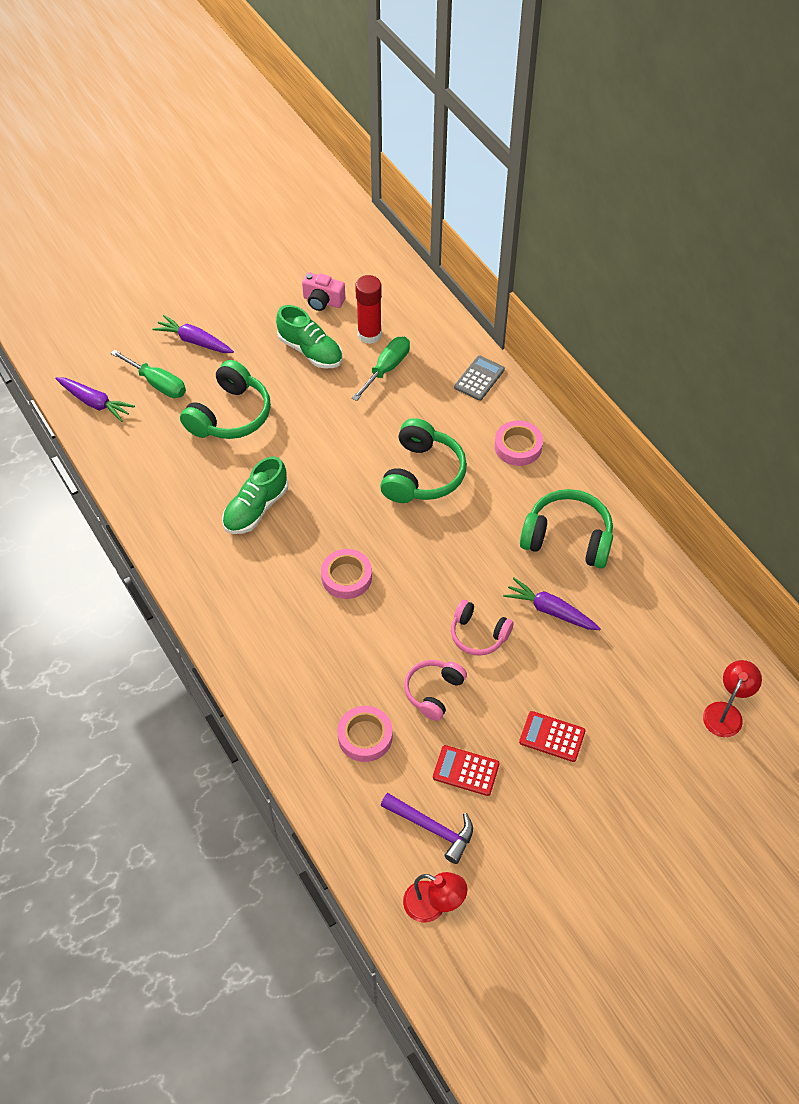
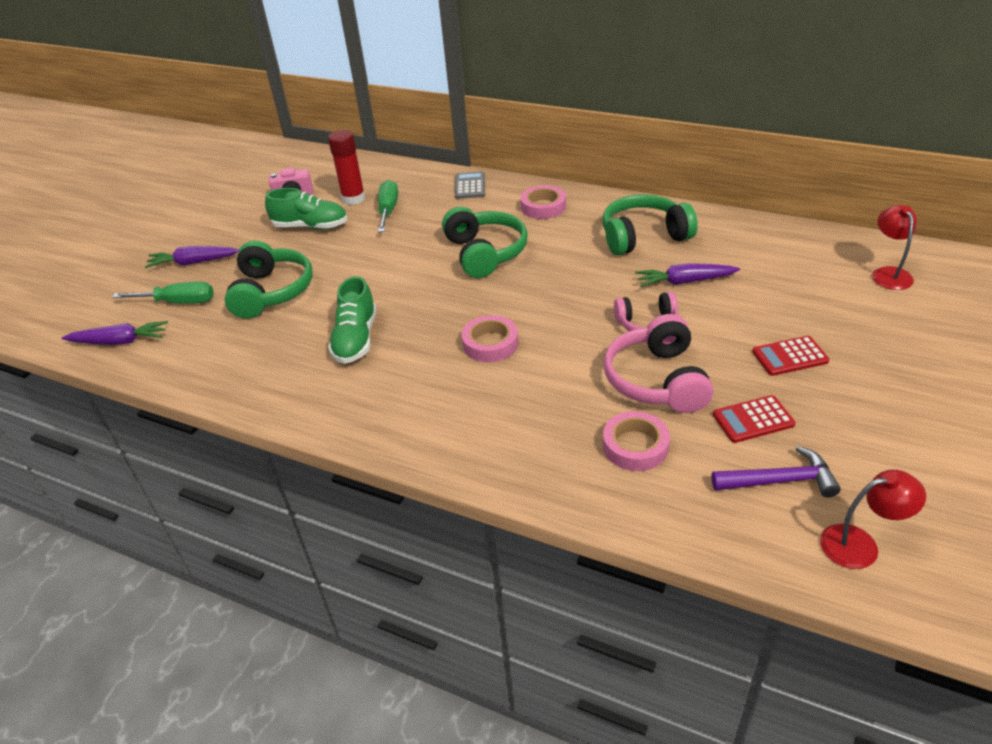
camera: 30 degrees left, 15 degrees down
pink headphones [404,660,467,721] -> pink headphones [604,314,713,413], size x1.60

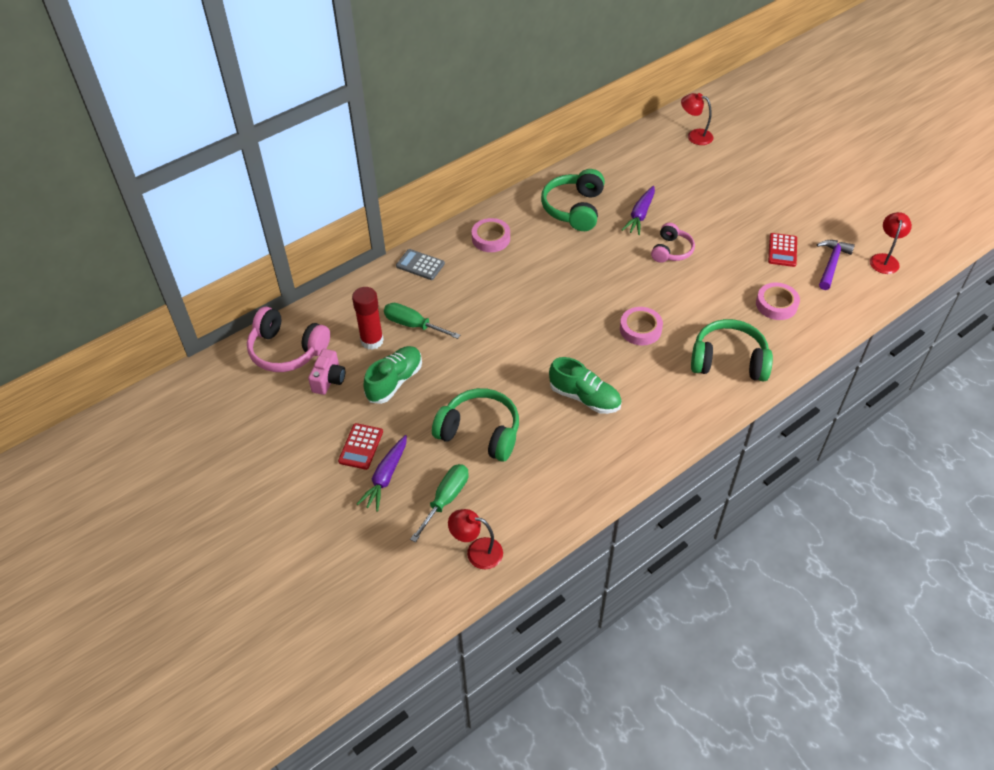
camera: 65 degrees left, 10 degrees up
purple carrot [62,321,168,345] -> red lamp [448,509,503,569]
green headphones [442,207,528,278] -> green headphones moved to [691,319,773,381]
pink headphones [604,314,713,413] -> pink headphones moved to [247,306,330,372]
red calculator [752,336,829,376] -> red calculator moved to [338,423,383,470]

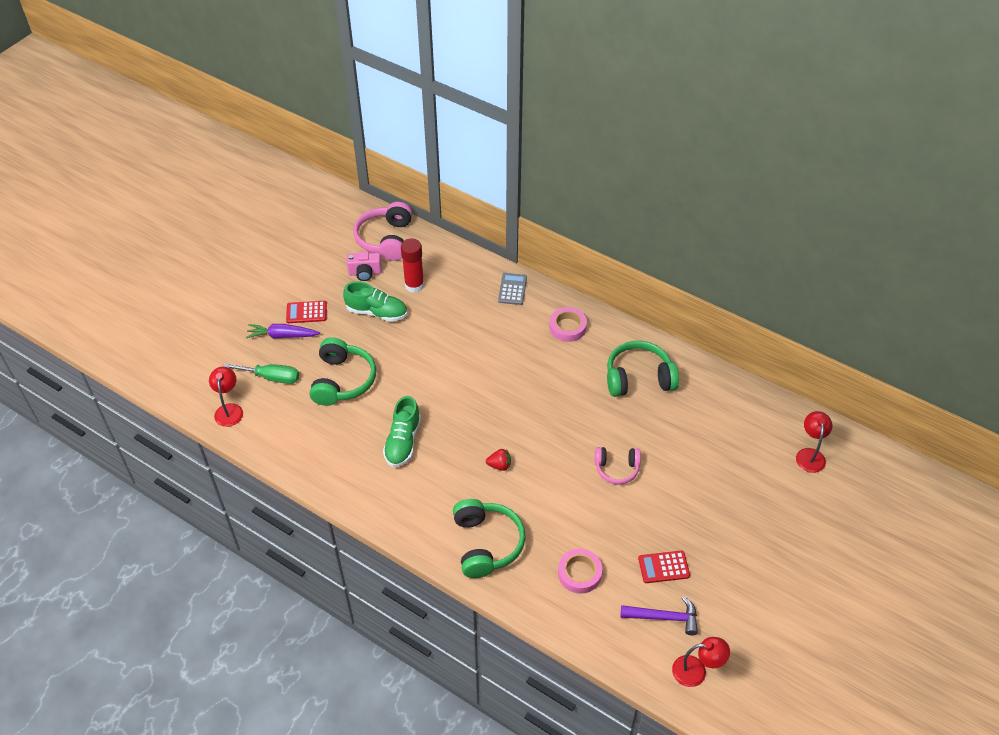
camera: 70 degrees right, 0 degrees up
green screwdriver [384,303,460,339] -> none
pink tape [620,307,663,345] -> red strawberry [486,449,511,471]
purple carrot [622,186,655,235] -> none

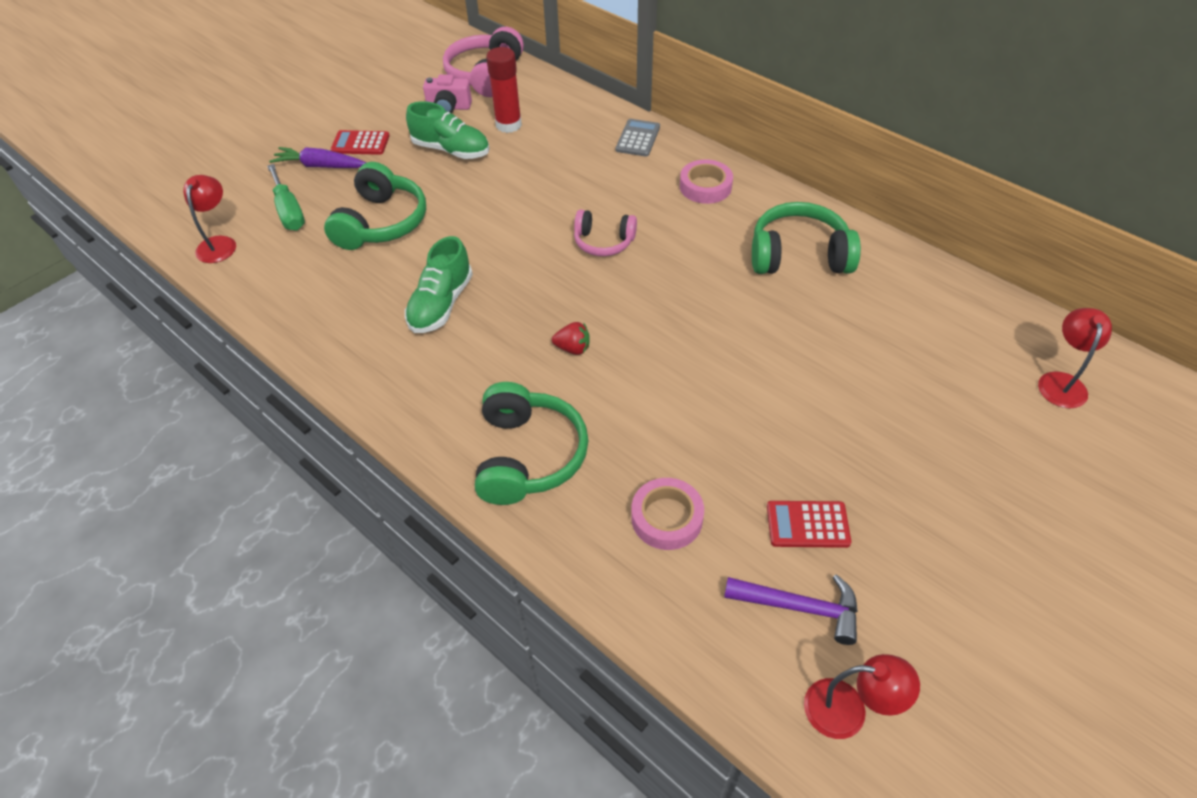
camera: 10 degrees right, 0 degrees up
green screwdriver [223,363,299,384] -> green screwdriver turned 45 degrees clockwise [267,164,305,230]
pink headphones [595,447,641,484] -> pink headphones moved to [574,210,637,256]

